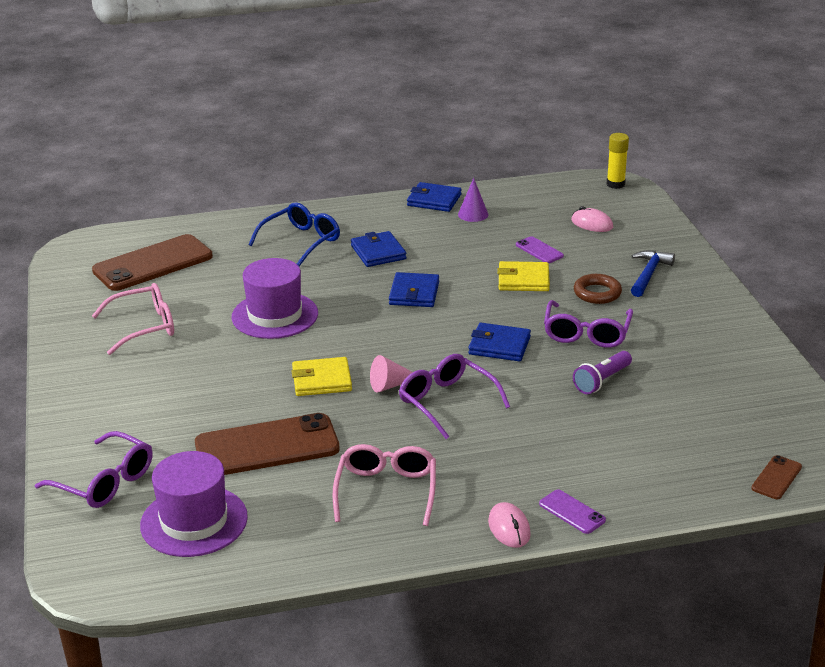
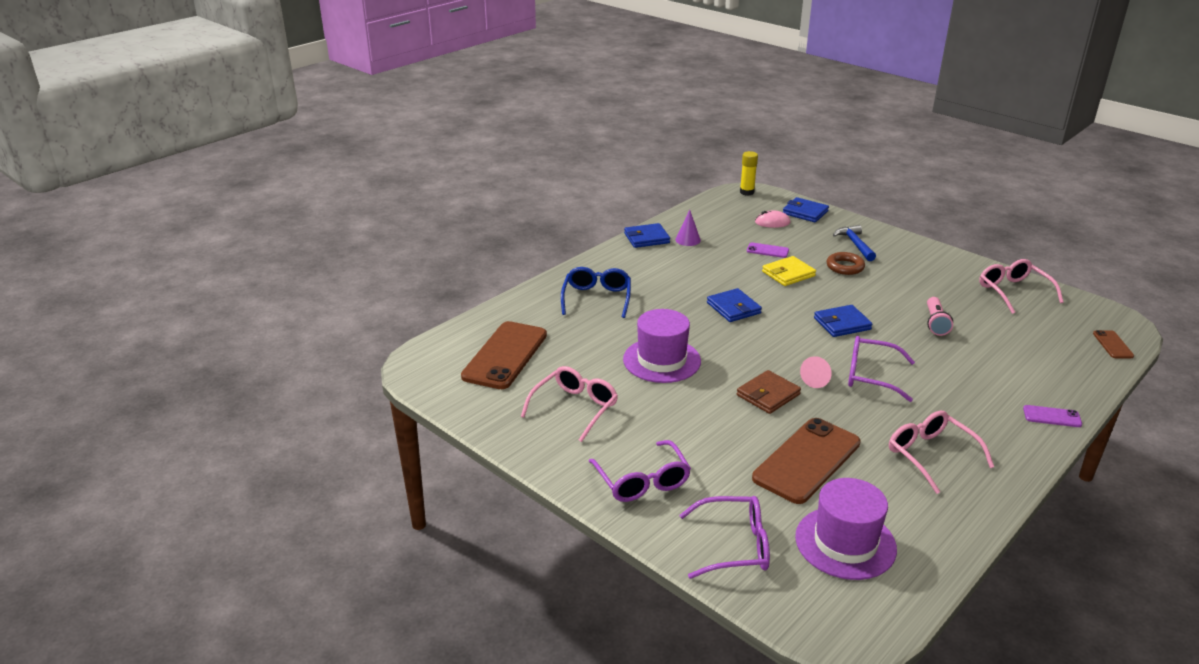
camera: 35 degrees left, 0 degrees up
yellow wallet [292,357,352,396] -> brown wallet [737,370,801,414]
blue wallet [351,231,407,267] -> blue wallet moved to [783,197,829,222]
pink mouse [488,502,531,548] -> none
purple glasses [544,300,633,348] -> purple glasses moved to [589,440,691,502]
purple flashlight [573,351,632,394] -> pink flashlight [927,297,953,336]
none -> pink glasses [979,259,1064,314]

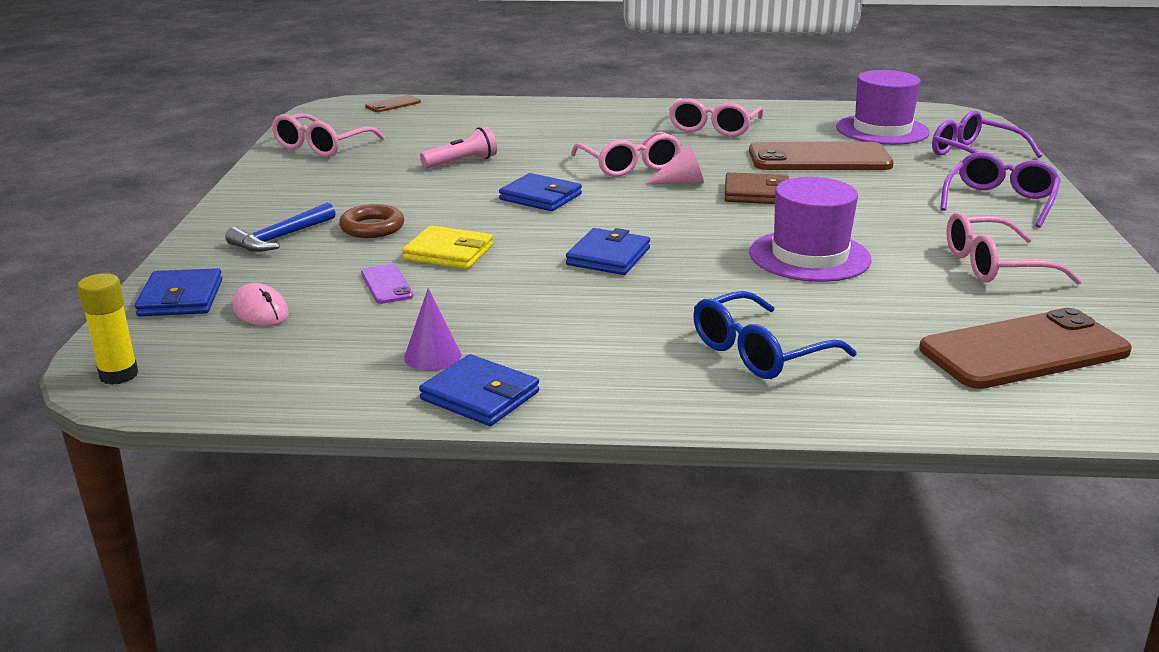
camera: 130 degrees left, 5 degrees down
purple glasses [848,336,915,402] -> pink glasses [571,132,682,177]
purple phone [1023,405,1082,427] -> none

